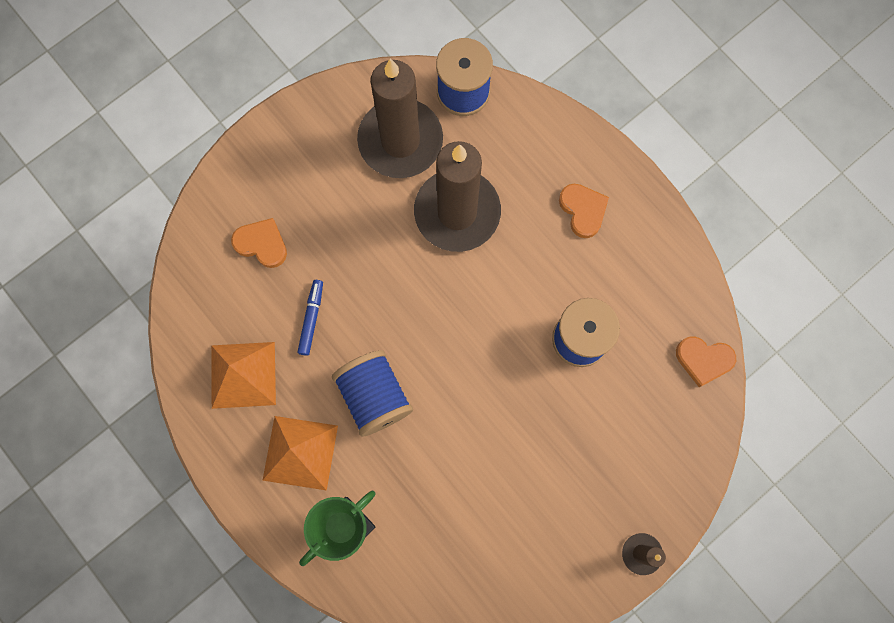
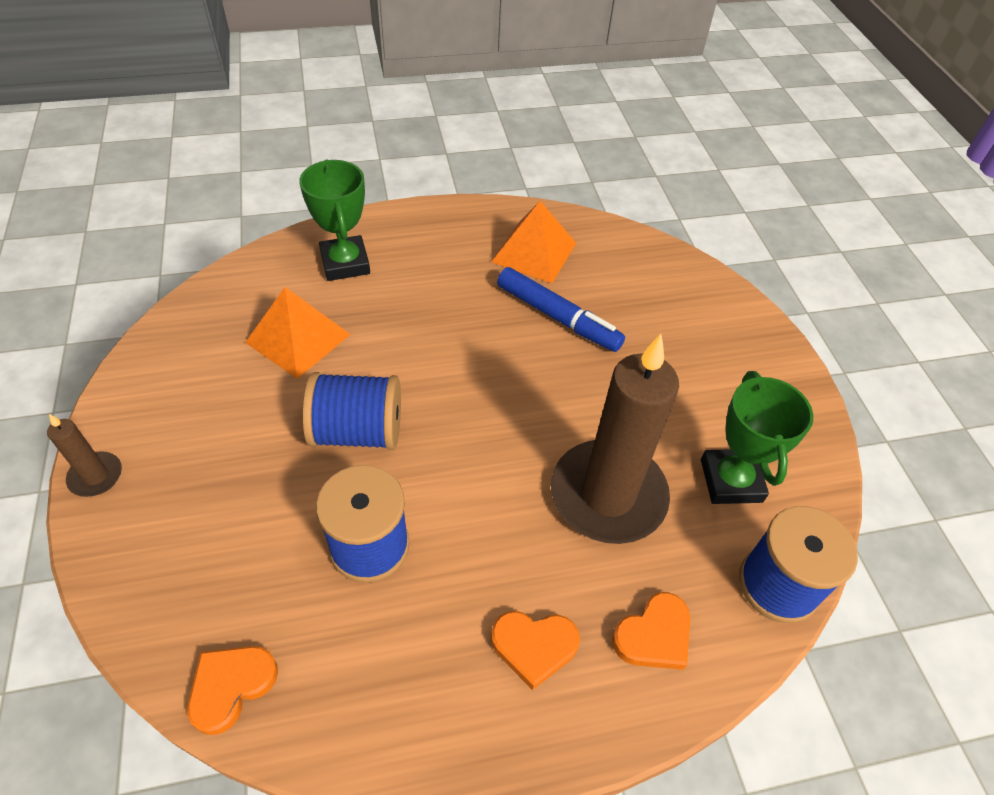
camera: 115 degrees right, 25 degrees down
orange heart [231,218,287,268] -> orange heart moved to [612,592,690,670]
orange pyramid [262,416,338,490] -> orange pyramid moved to [245,287,351,379]
blue marker [297,280,323,356] -> blue marker [497,267,625,352], size x1.68
blue spool [332,350,413,437] -> blue spool moved to [303,372,401,450]
brown candle [357,59,443,178] -> green trophy [701,371,813,504]

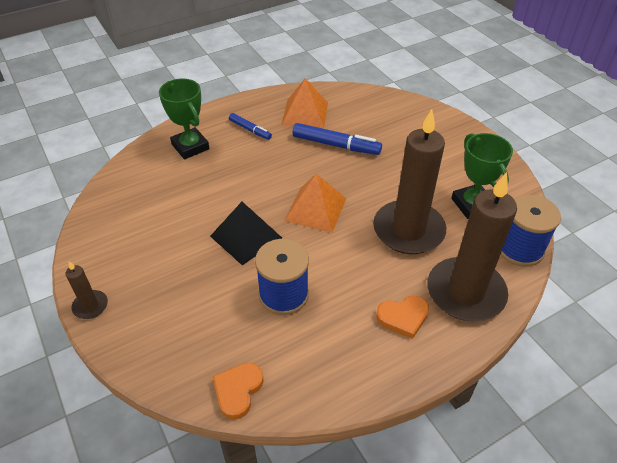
camera: 15 degrees left, 5 degrees down
orange pyramid [245,287,351,379] -> orange pyramid moved to [284,174,346,233]
blue spool [303,372,401,450] -> black pyramid [210,202,282,265]
orange heart [612,592,690,670] -> brown candle [428,172,517,321]
none -> blue marker [229,113,272,140]

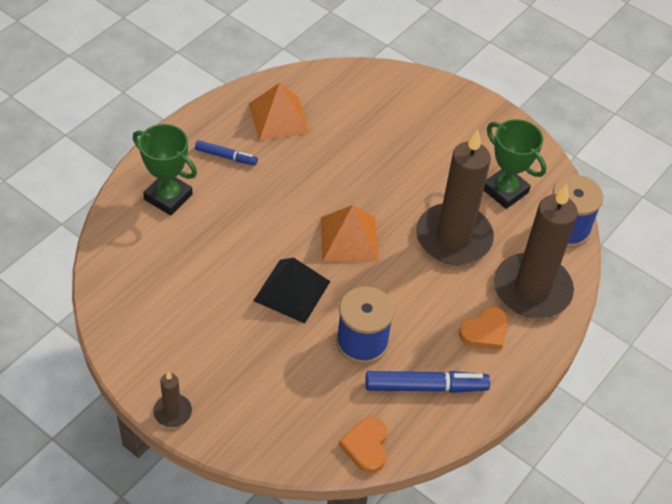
camera: 25 degrees left, 5 degrees up
blue marker [292,123,382,155] -> blue marker moved to [365,371,490,393]

